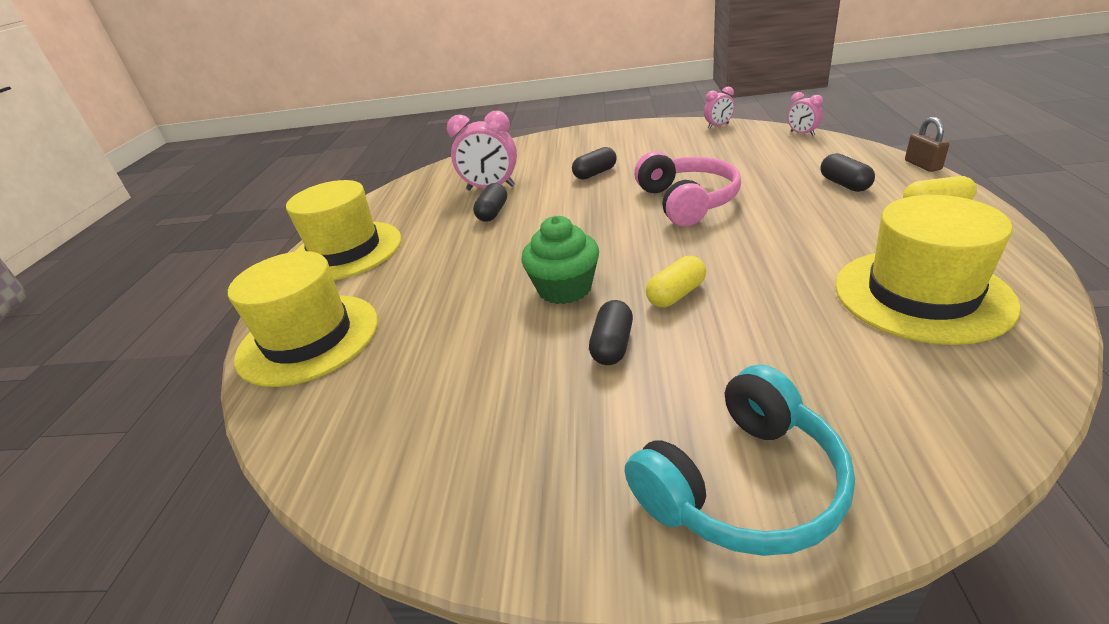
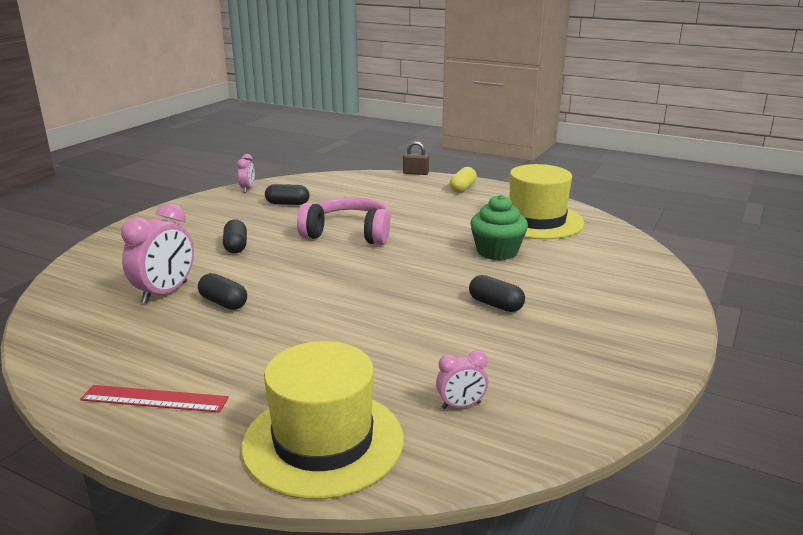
camera: 70 degrees left, 10 degrees down
yellow hat [286,180,401,280] -> red ruler [80,385,229,413]
green cupcake [521,216,599,304] -> green cupcake moved to [470,195,528,260]
turquoise headphones [625,365,855,556] -> none
yellow capsule [646,256,706,307] -> none
pink clock [787,92,823,136] -> pink clock moved to [436,350,489,409]
black capsule [820,153,875,192] -> black capsule moved to [265,184,310,205]

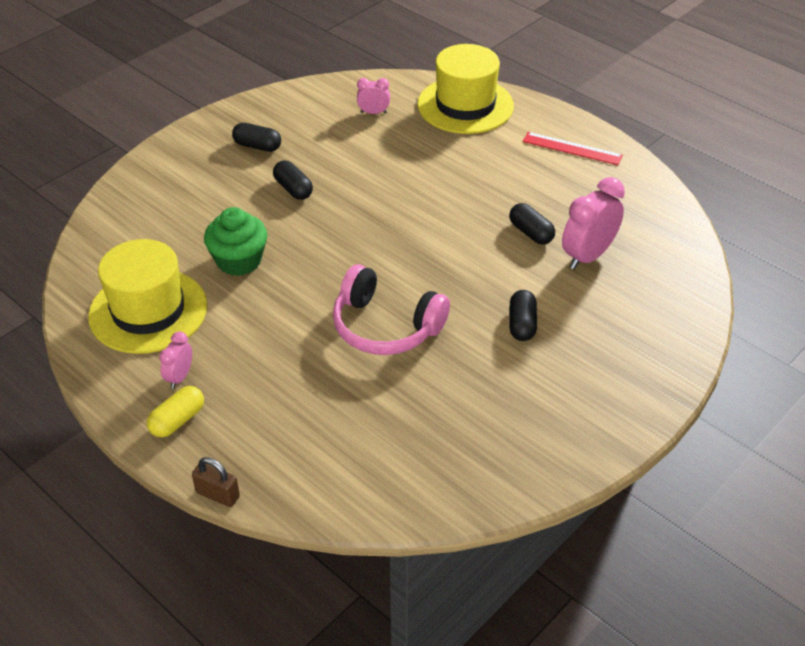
camera: 165 degrees left, 20 degrees up
pink clock [237,154,255,193] -> pink clock moved to [159,332,192,389]
black capsule [265,184,310,205] -> black capsule moved to [232,123,281,152]

